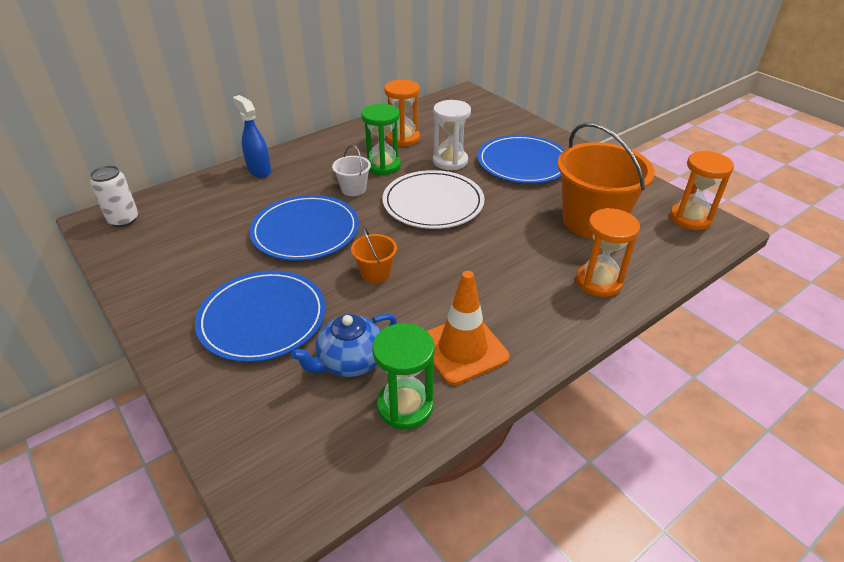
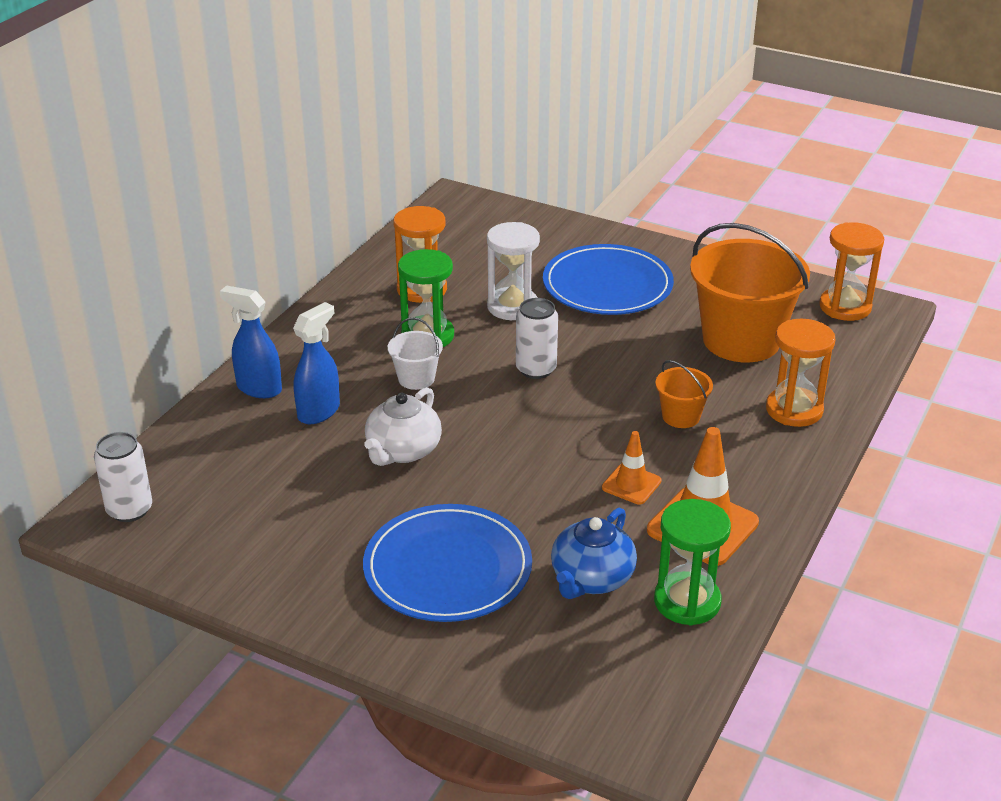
camera: 25 degrees left, 5 degrees down
blue plate [249,195,359,261] -> white teapot [364,387,442,466]
orange bucket [351,226,397,283] -> orange bucket moved to [655,360,713,428]
white plate [383,170,484,229] -> white can [516,298,558,379]
none -> blue spray bottle [293,302,340,424]
none -> orange traffic cone [602,431,661,504]

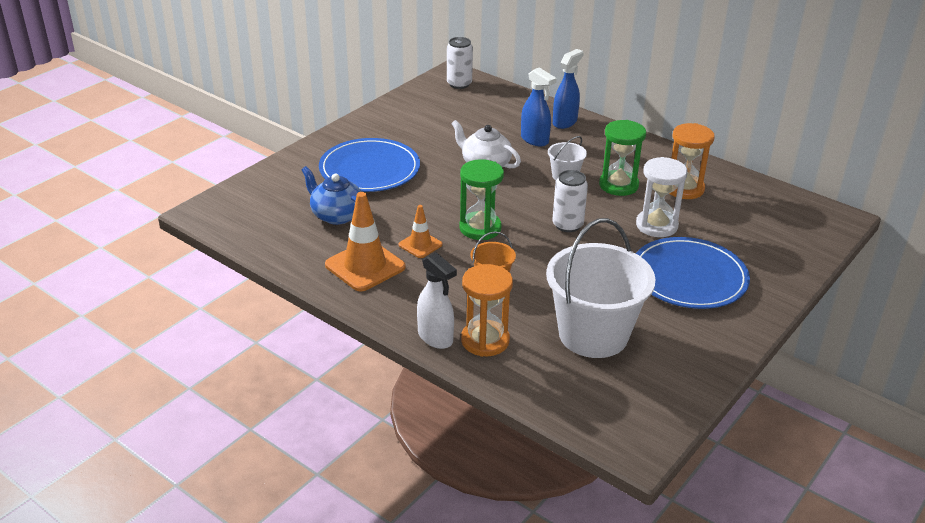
camera: 100 degrees right, 0 degrees up
green hourglass [654,499,731,625] -> green hourglass moved to [459,159,504,240]
orange bucket [690,223,810,362] -> white bucket [546,218,655,358]
orange hourglass [819,222,884,321] -> none
none -> white spray bottle [417,252,457,349]

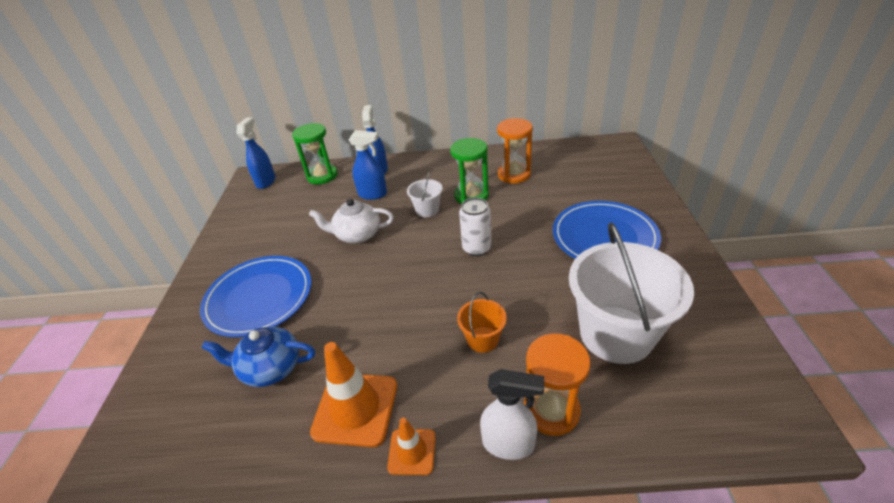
camera: 35 degrees left, 5 degrees up
orange traffic cone [399,205,442,258] -> orange traffic cone moved to [387,418,436,475]
white can [447,37,473,89] -> blue spray bottle [237,117,275,189]
green hourglass [459,159,504,240] -> green hourglass moved to [292,123,338,184]
white hourglass [636,157,688,237] -> none

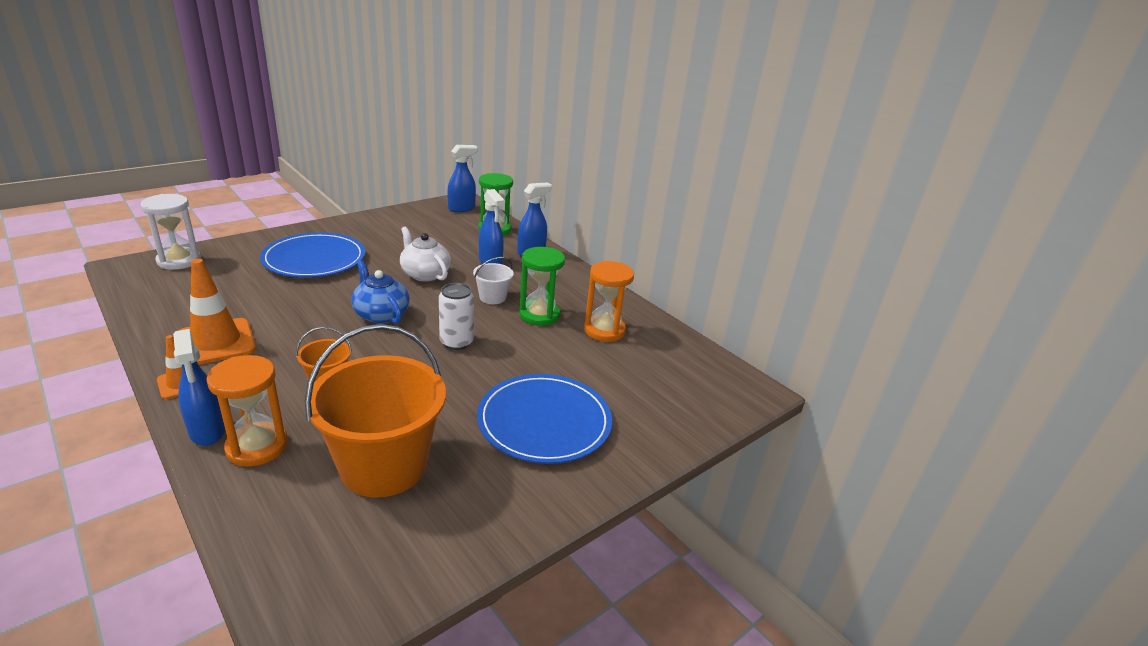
camera: 45 degrees right, 10 degrees down
blue teapot [201,326,315,387] -> blue teapot moved to [351,260,410,324]
white spray bottle [480,369,544,460] -> blue spray bottle [173,329,225,446]
white bucket [569,223,694,364] -> orange bucket [305,324,446,498]
none -> white hourglass [141,194,201,270]

